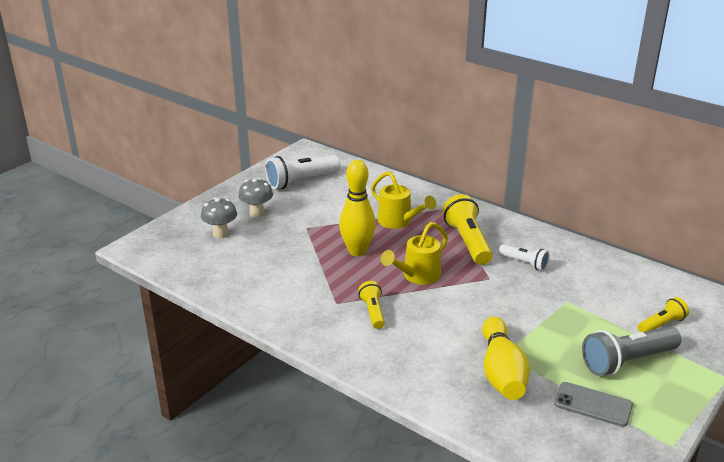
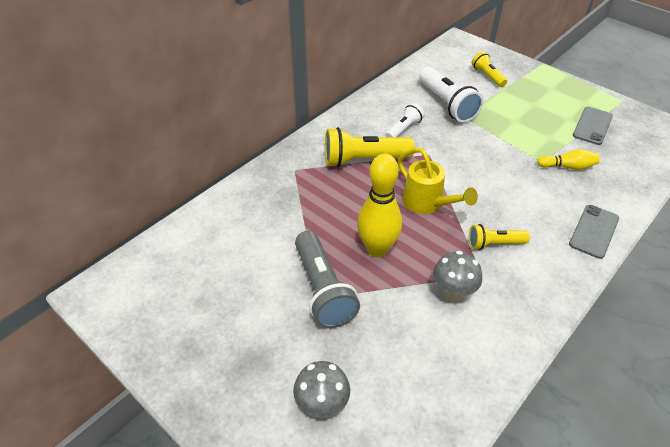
camera: 85 degrees left, 15 degrees up
grey mushroom [238,178,273,218] -> grey mushroom moved to [433,251,482,302]
white flashlight [265,155,340,189] -> white flashlight moved to [419,67,483,123]
yellow watering can [371,171,436,229] -> none
yellow bowling pin [482,317,530,400] -> yellow bowling pin [537,149,600,170], size x0.54
grey flashlight [582,326,681,376] -> grey flashlight moved to [295,231,360,328]
none -> grey phone [569,205,619,259]

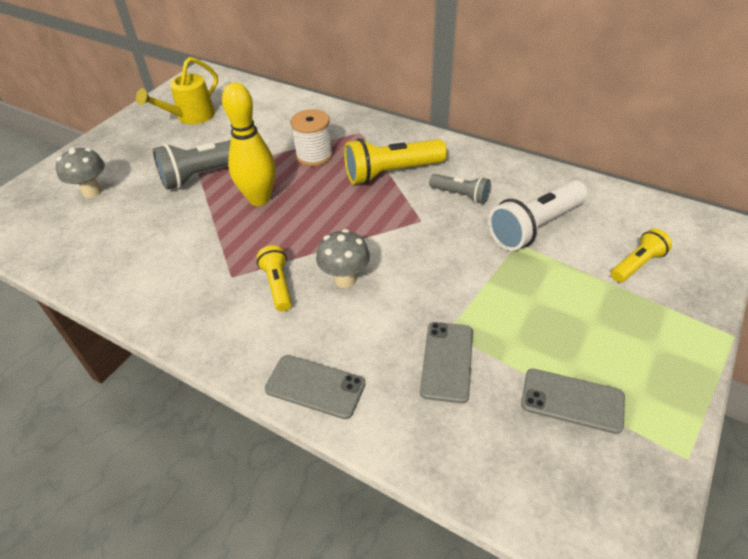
camera: 80 degrees right, 0 degrees up
yellow flashlight [325,127,415,167] -> yellow flashlight turned 90 degrees counterclockwise [344,138,447,185]
white flashlight [385,103,425,137] -> grey flashlight [429,174,491,204]
yellow watering can [398,148,478,214] -> yellow watering can moved to [136,57,218,124]
grey mushroom [433,251,482,302] -> grey mushroom moved to [316,229,370,288]
yellow bowling pin [537,149,600,170] -> grey phone [420,322,473,403]
none -> white spool [291,109,333,166]

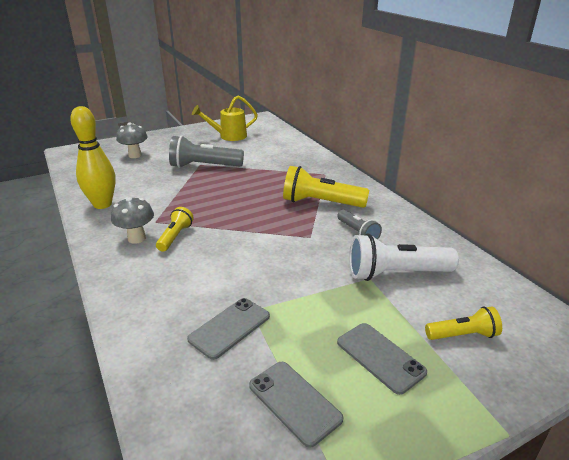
camera: 30 degrees right, 15 degrees down
yellow bowling pin [222,82,276,206] -> yellow bowling pin moved to [70,106,116,209]
grey phone [265,355,365,419] -> grey phone moved to [337,323,427,395]
white spool [291,109,333,166] -> none
grey mushroom [316,229,370,288] -> grey mushroom moved to [111,197,154,244]

